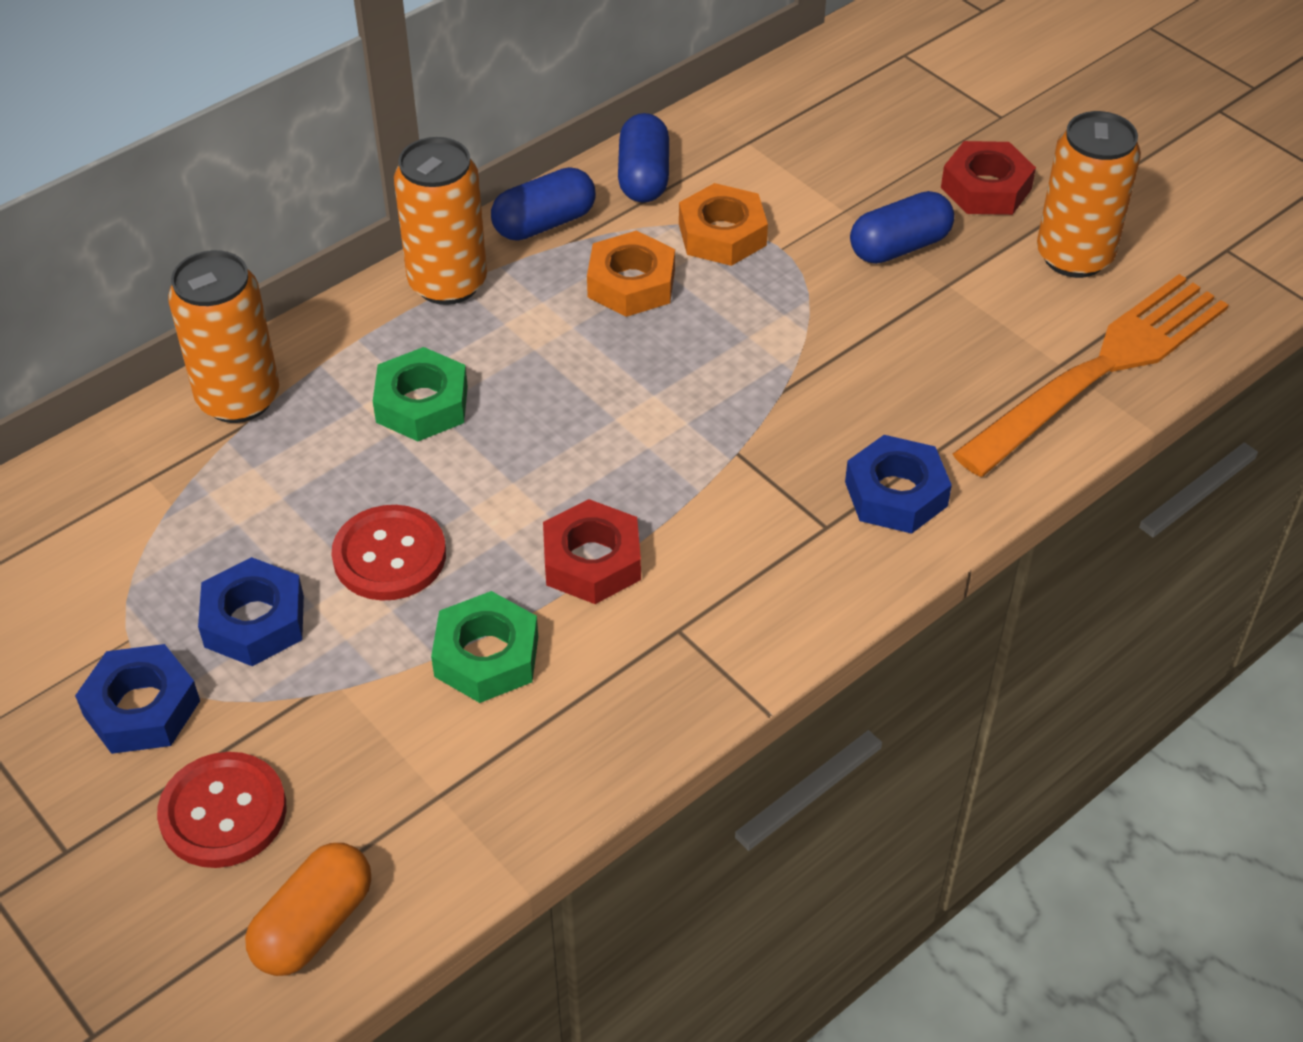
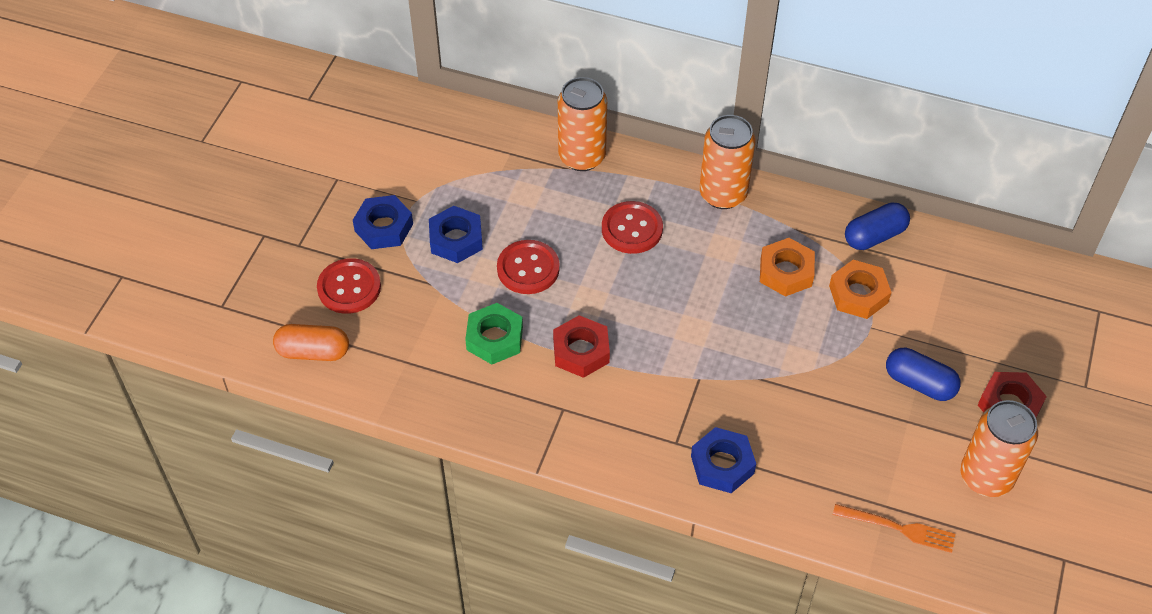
camera: 60 degrees right, 5 degrees up
green nut [373,347,468,441] -> red button [602,201,663,254]
blue capsule [491,167,596,241] -> none
orange fork [953,274,1228,477] -> orange fork [833,504,955,553], size x0.49

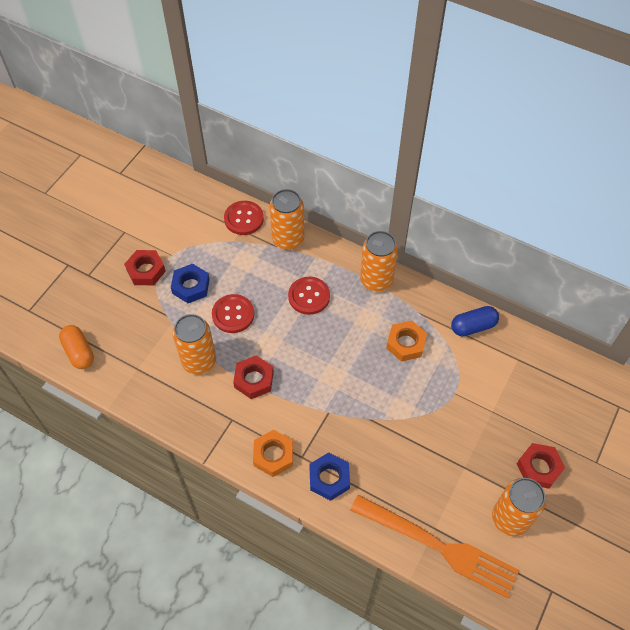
camera: 10 degrees right, 5 degrees up
orange capsule [273,324,349,361] -> orange capsule turned 45 degrees clockwise [59,325,94,369]
red button [317,258,381,314] -> red button moved to [224,201,264,235]
blue nut [353,195,413,249] -> red nut [124,250,166,285]
green nut [465,303,523,364] -> orange can [173,314,216,375]
orange nut [829,260,891,319] -> orange nut moved to [253,430,293,477]
orange fork [833,504,955,553] -> orange fork [350,495,519,599], size x2.05
blue capsule [886,348,961,401] -> none

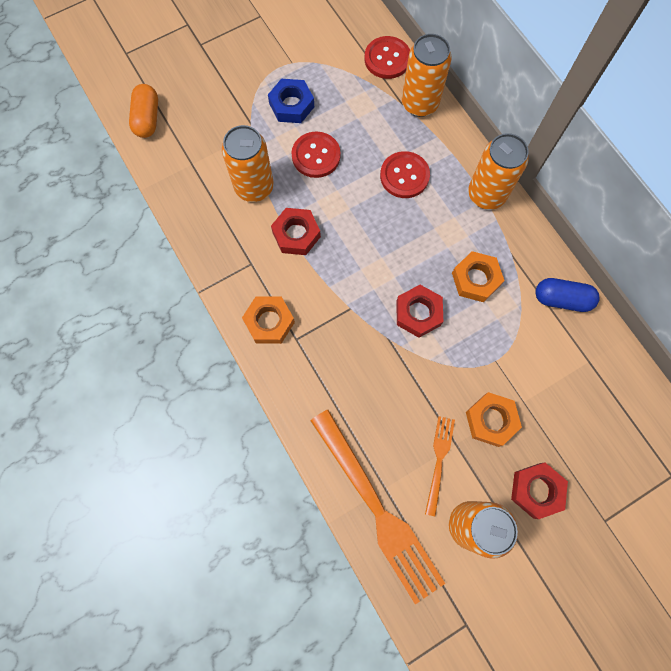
camera: 30 degrees right, 15 degrees up
red nut [124,250,166,285] -> red nut moved to [397,285,443,338]
blue nut [309,452,350,501] -> none
none -> orange fork [425,416,455,516]
none -> orange nut [466,392,522,447]

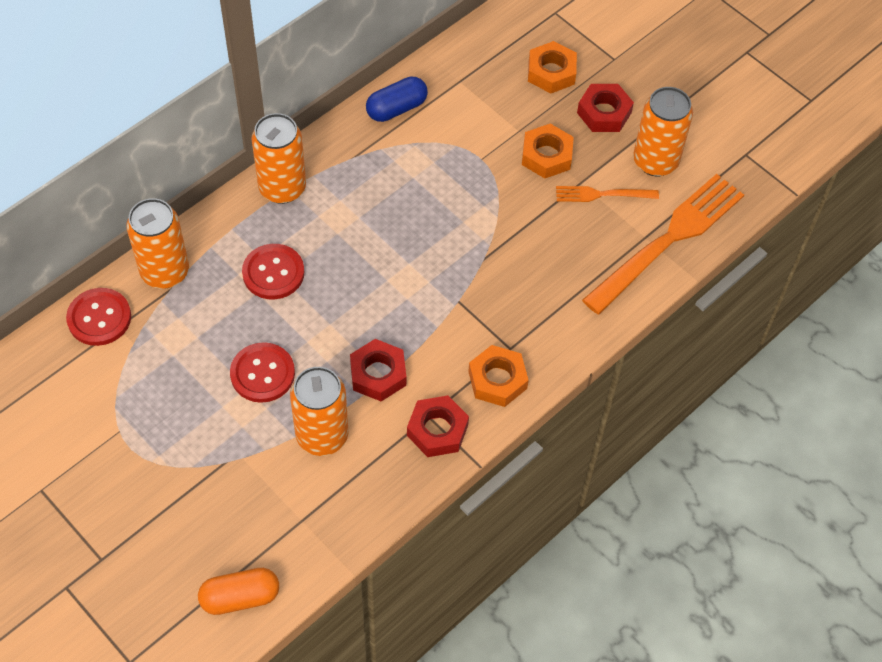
camera: 105 degrees left, 15 degrees down
blue nut [268,79,314,123] -> none
red nut [397,285,443,338] -> red nut moved to [407,395,469,457]
orange nut [452,251,505,302] -> orange nut moved to [528,41,577,93]
blue capsule [535,278,600,312] -> blue capsule turned 60 degrees clockwise [366,77,428,122]

